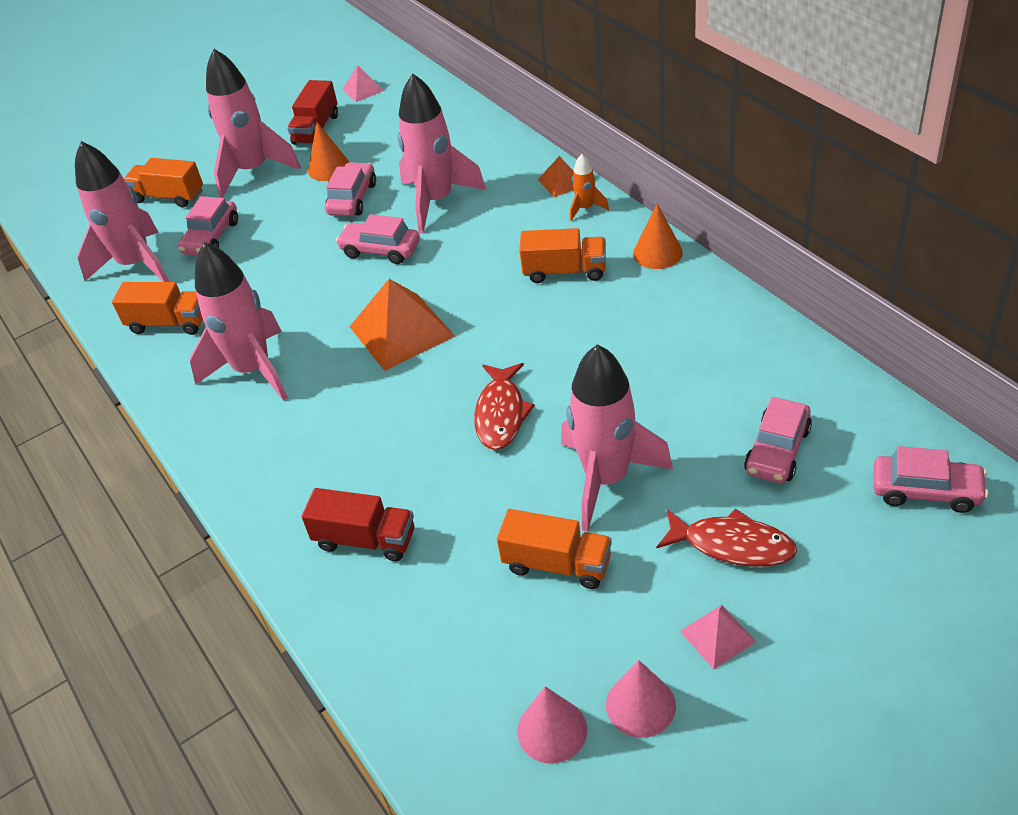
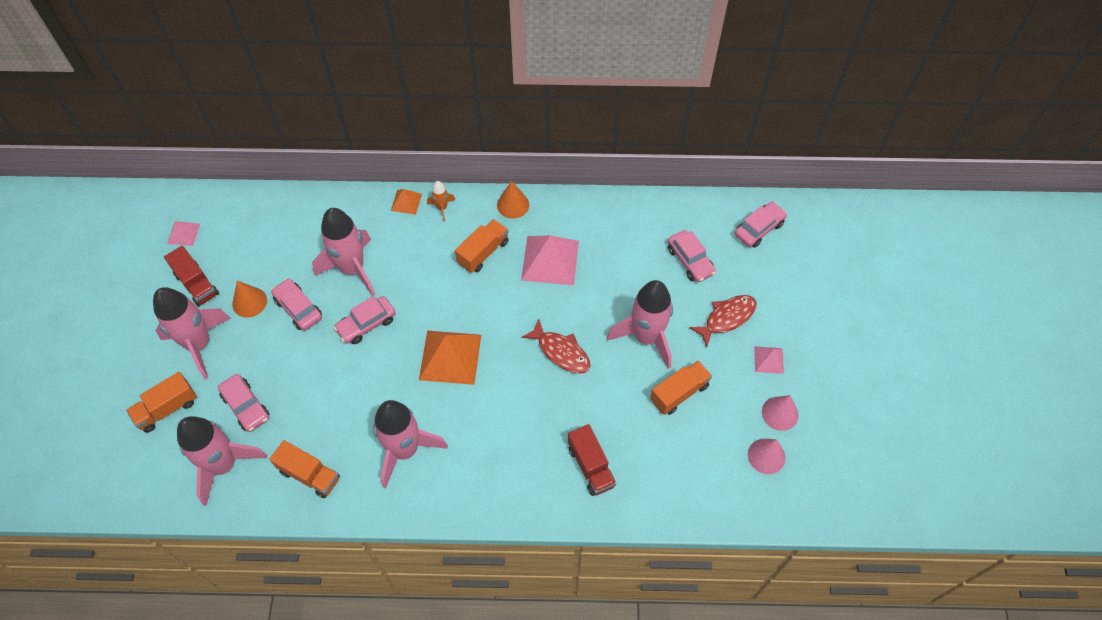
camera: 60 degrees left, 15 degrees up
orange truck [112,282,203,335] -> orange truck turned 75 degrees clockwise [269,440,340,498]
red truck [302,488,414,561] -> red truck turned 105 degrees clockwise [568,424,616,496]
none -> pink pyramid [521,235,579,285]

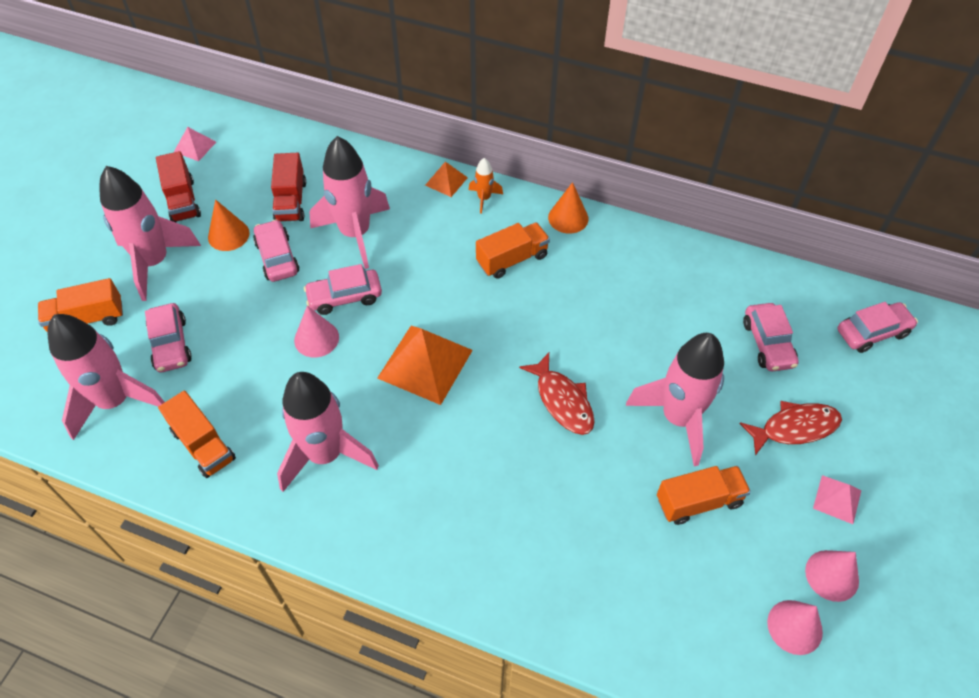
camera: 20 degrees right, 5 degrees down
pink pyramid [521,235,579,285] -> none
red truck [568,424,616,496] -> red truck moved to [271,153,306,222]
none -> pink cone [294,306,339,358]

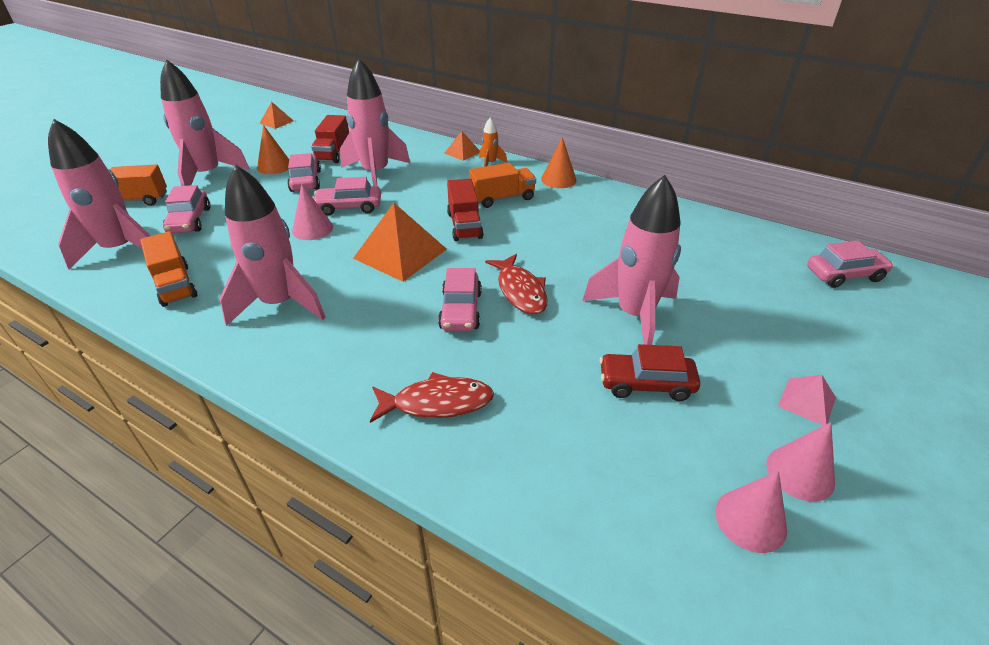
camera: 10 degrees right, 15 degrees down
red truck [156,151,201,222] -> red truck moved to [447,179,484,241]
pink pyramid [174,127,216,161] -> orange pyramid [260,102,294,129]
orange truck [657,466,751,525] -> red car [599,344,700,401]
red fish [739,401,842,456] -> red fish moved to [370,372,494,423]
pink car [743,303,799,372] -> pink car moved to [438,268,482,331]

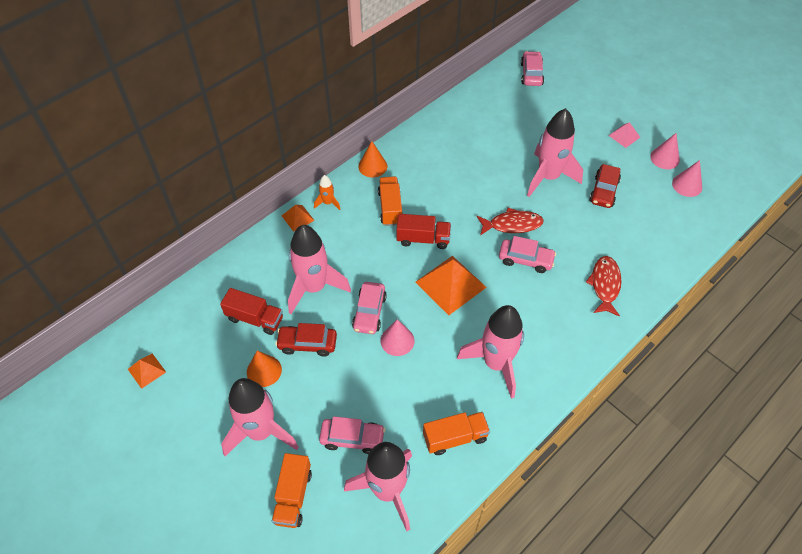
camera: 75 degrees left, 15 degrees up
pink car [287,153,321,192] -> red car [275,323,337,357]

